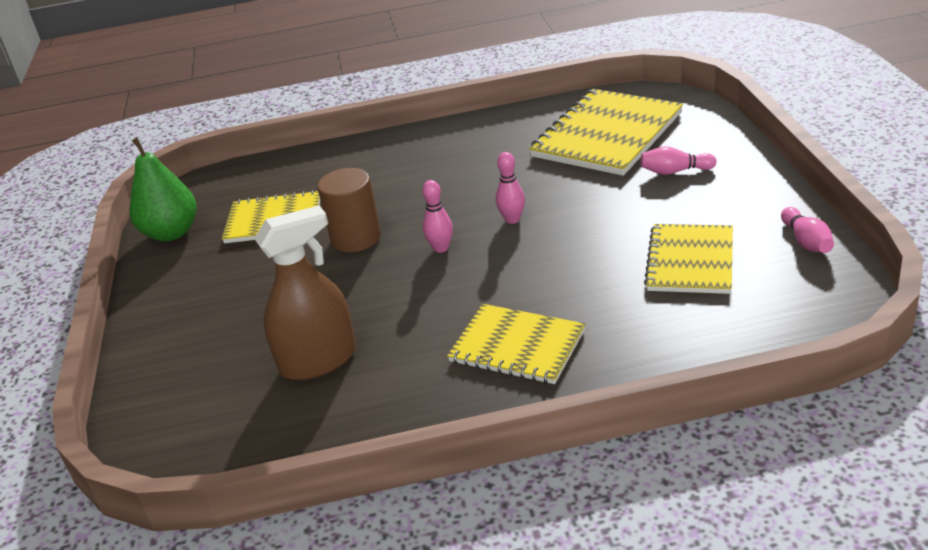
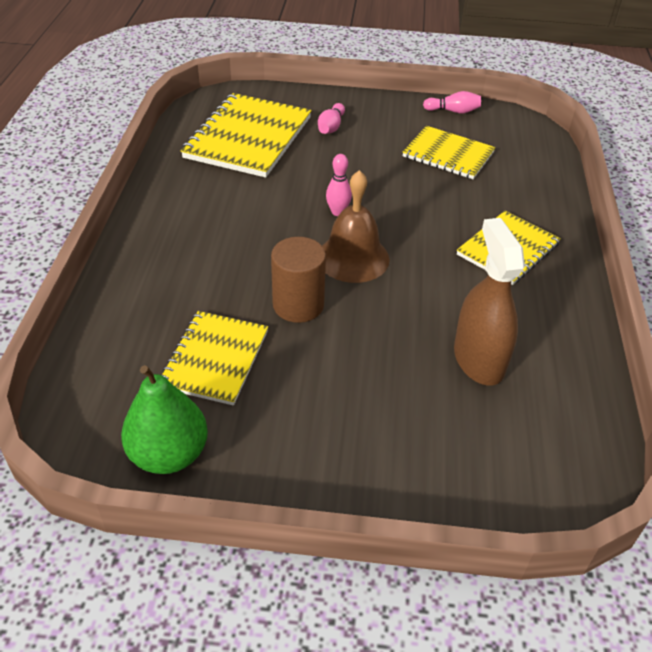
camera: 80 degrees left, 10 degrees up
pink bowling pin [422,180,453,253] -> brown bell [322,170,390,283]
yellow notebook [529,89,683,176] -> yellow notebook turned 60 degrees clockwise [181,93,312,178]

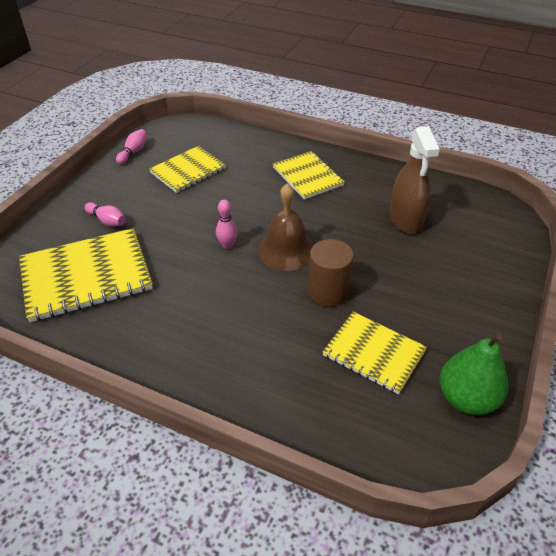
camera: 70 degrees left, 0 degrees up
yellow notebook [181,93,312,178] -> yellow notebook turned 60 degrees counterclockwise [19,228,153,322]
brown spray bottle [454,218,525,385] -> brown spray bottle turned 105 degrees counterclockwise [390,126,440,234]

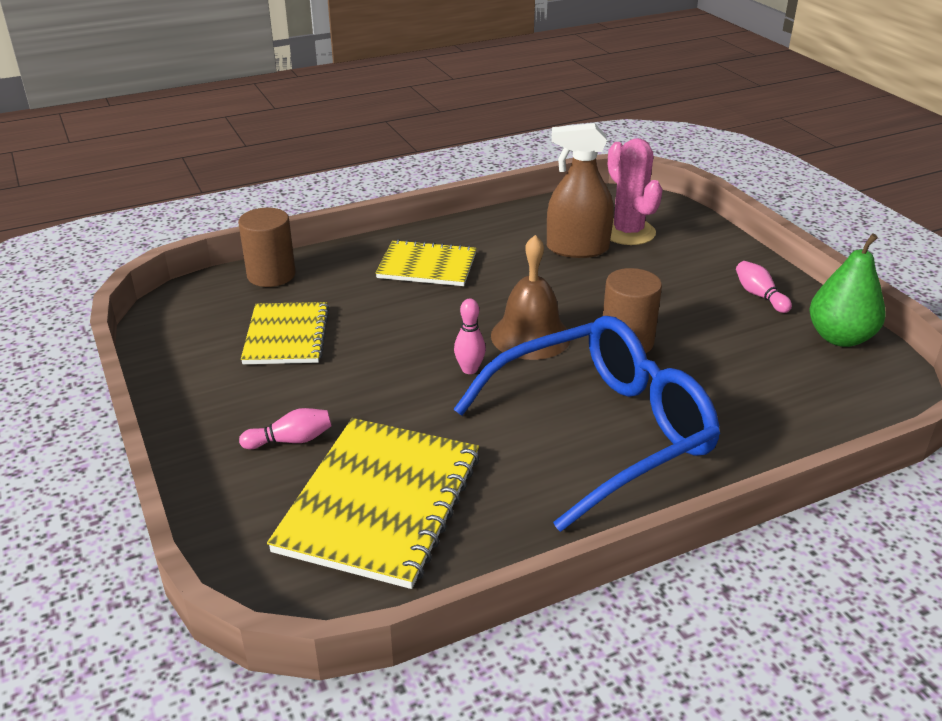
camera: 50 degrees left, 10 degrees down
pink bowling pin [116,129,147,164] -> pink bowling pin moved to [736,261,792,313]
yellow notebook [323,312,427,395] -> none
brown spray bottle [390,126,440,234] -> brown spray bottle turned 150 degrees clockwise [547,123,614,258]
none -> brown cylinder [238,208,296,287]
none -> blue glasses [453,316,720,532]
none -> pink cactus [608,138,663,245]

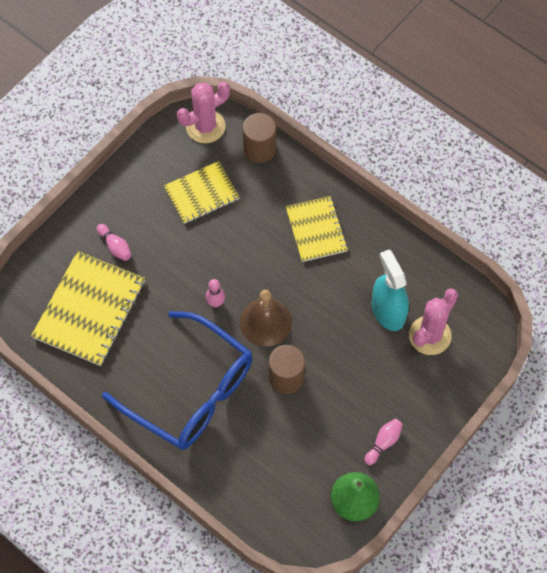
camera: 65 degrees right, 30 degrees up
yellow notebook [267,418,480,589] -> yellow notebook turned 60 degrees counterclockwise [31,251,145,366]
brown spray bottle [547,123,614,258] -> turquoise spray bottle [372,250,409,331]
none -> pink cactus [177,82,230,143]

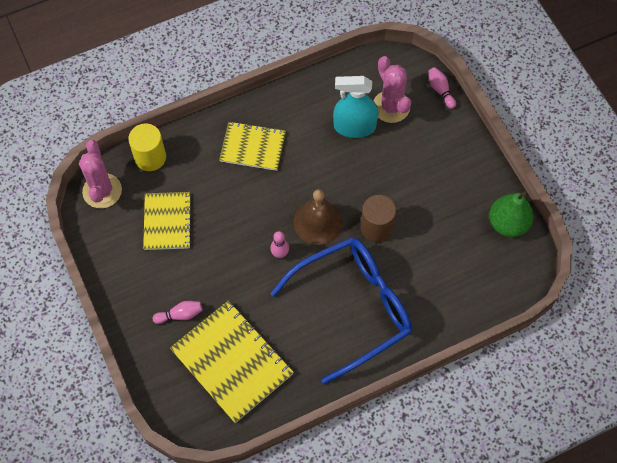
camera: 65 degrees left, 0 degrees up
brown cylinder [243,113,276,163] -> yellow cylinder [128,124,166,171]
pink bowling pin [364,419,403,465] -> pink bowling pin moved to [428,67,456,109]

